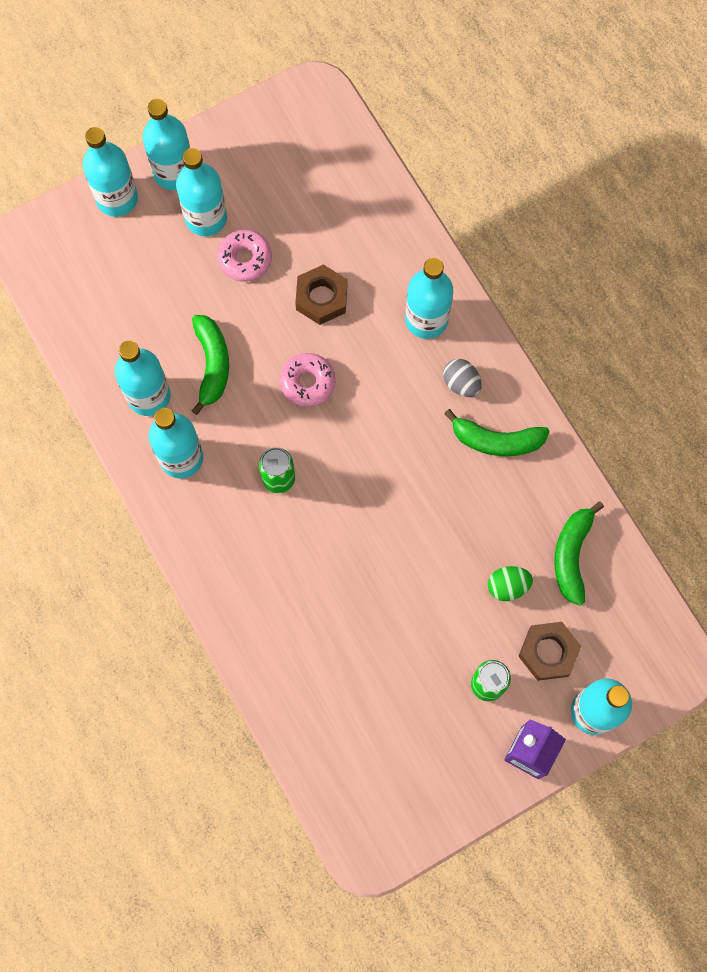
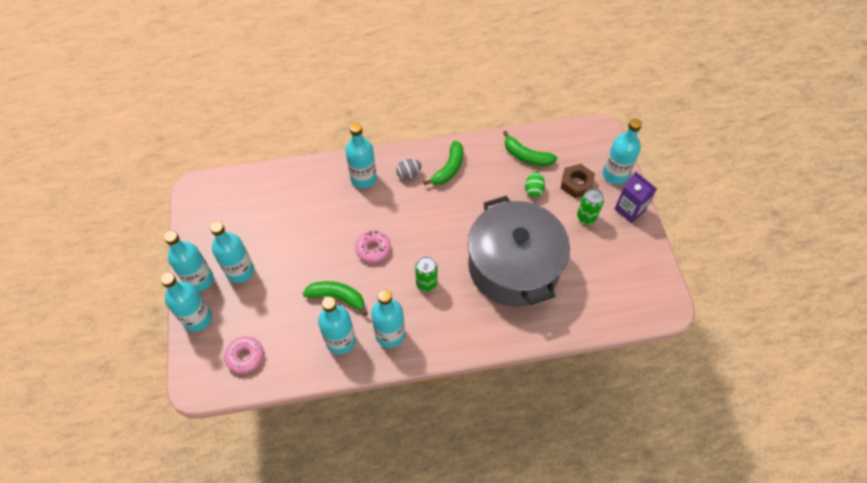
camera: 70 degrees left, 15 degrees down
pink donut [217,229,272,282] -> pink donut moved to [224,336,264,374]
brown nut [295,264,347,325] -> none
none -> grey pot [468,196,570,307]

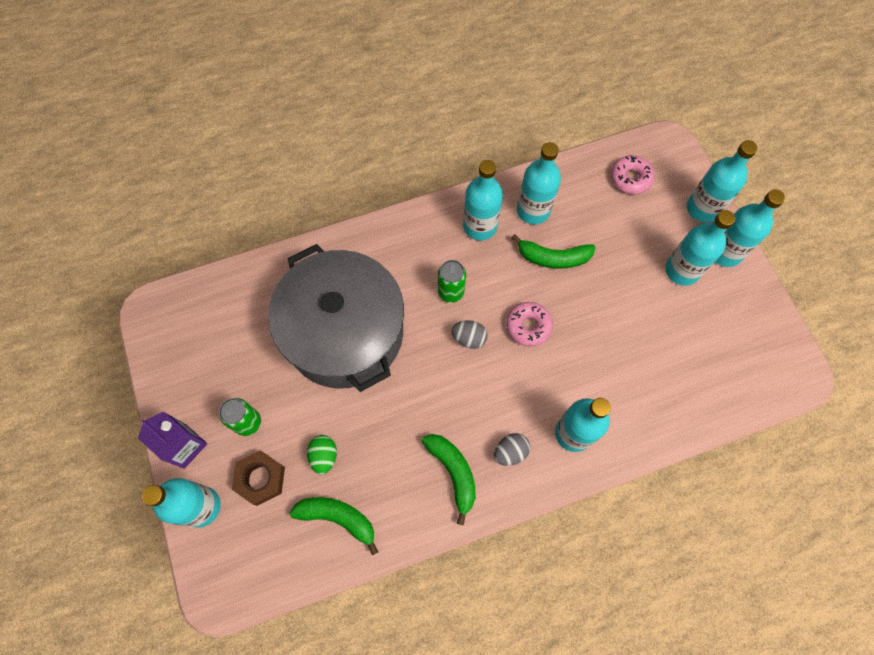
camera: 170 degrees right, 10 degrees up
green banana [423,141,463,185] -> green banana turned 135 degrees clockwise [422,434,476,525]
none -> grey egg [451,320,488,349]

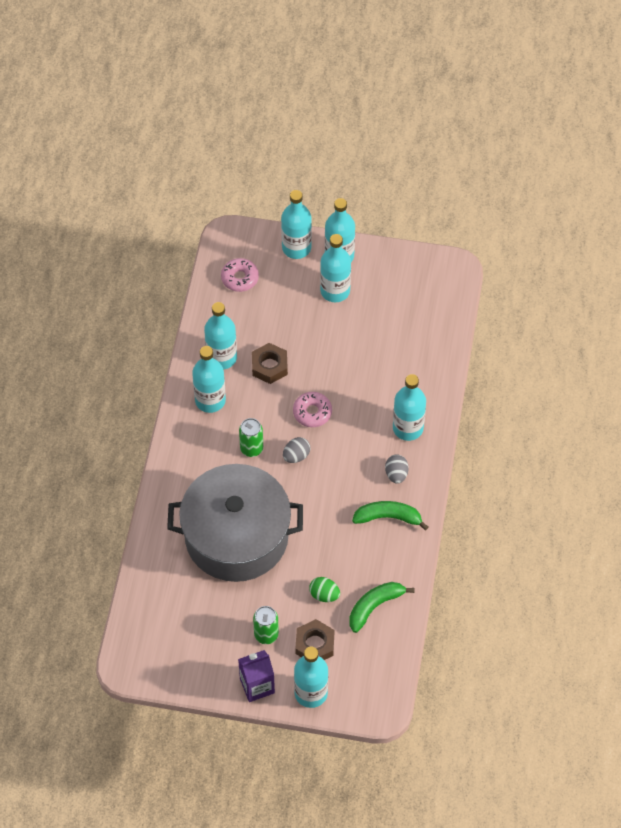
camera: 60 degrees left, 10 degrees down
green banana [511,234,596,269] -> brown nut [252,343,288,384]

